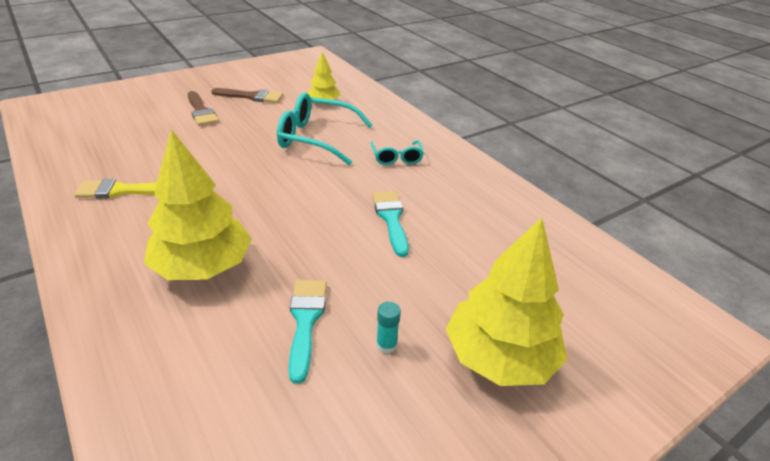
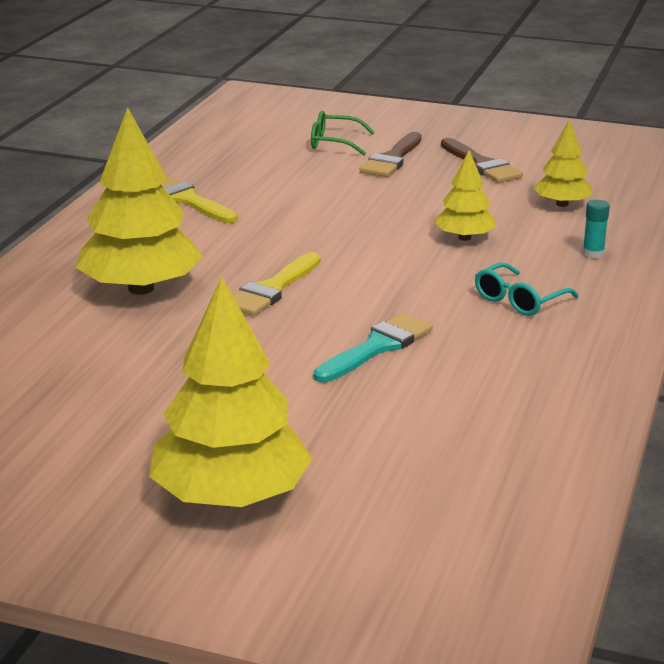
camera: 55 degrees right, 10 degrees down
turquoise glasses [277,92,373,165] -> yellow tree [434,150,496,241]
turquoise brush [289,280,327,384] -> none
turquoise glue stick [376,302,401,354] -> turquoise glue stick moved to [582,200,610,258]
none -> yellow brush [233,252,321,316]
none -> green glasses [311,111,375,155]

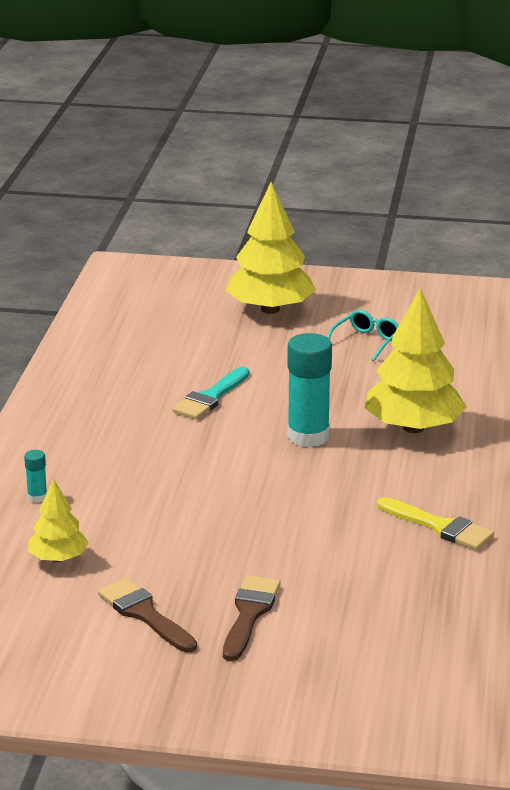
camera: 170 degrees right, 0 degrees up
yellow brush [233,252,321,316] -> turquoise glue stick [287,333,332,447]
green glasses [311,111,375,155] -> none
yellow tree [434,150,496,241] -> none
turquoise glasses [475,262,579,316] -> turquoise glasses moved to [327,310,399,361]

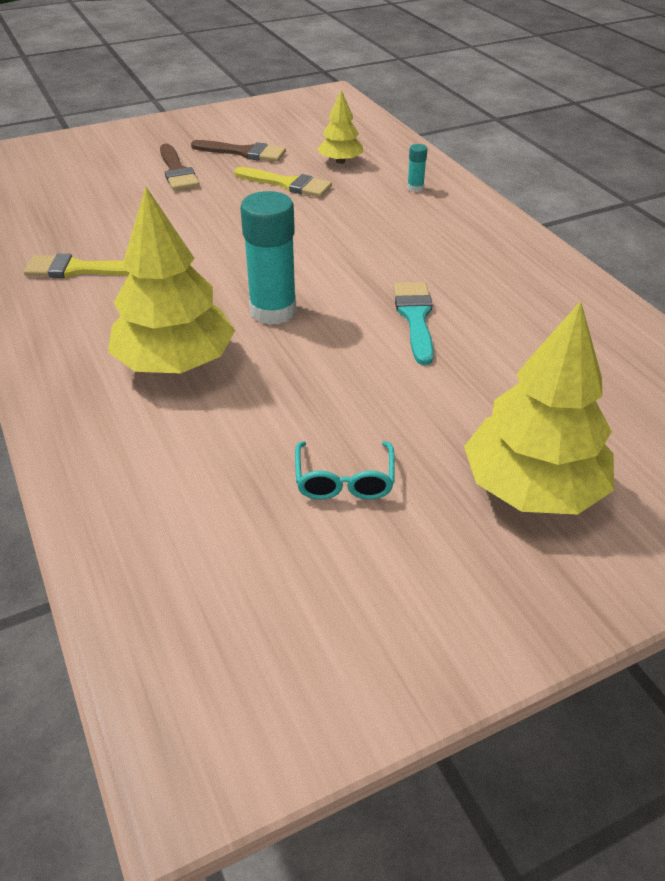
camera: 145 degrees right, 15 degrees up
none -> yellow brush [234,167,332,197]

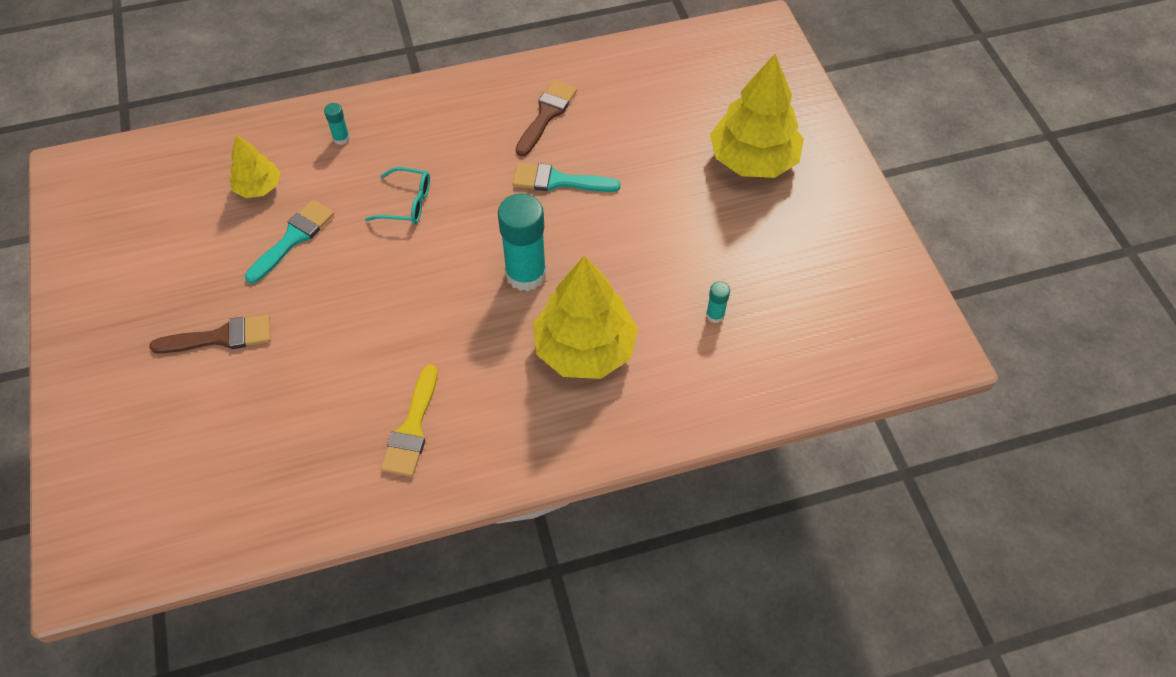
camera: 80 degrees left, 15 degrees up
brown brush [191,140,286,162] -> brown brush moved to [516,80,577,157]
yellow brush [234,167,332,197] -> turquoise brush [245,200,334,284]
turquoise glasses [295,441,395,500] -> turquoise glasses moved to [365,167,430,224]
none -> turquoise glue stick [706,281,730,323]

